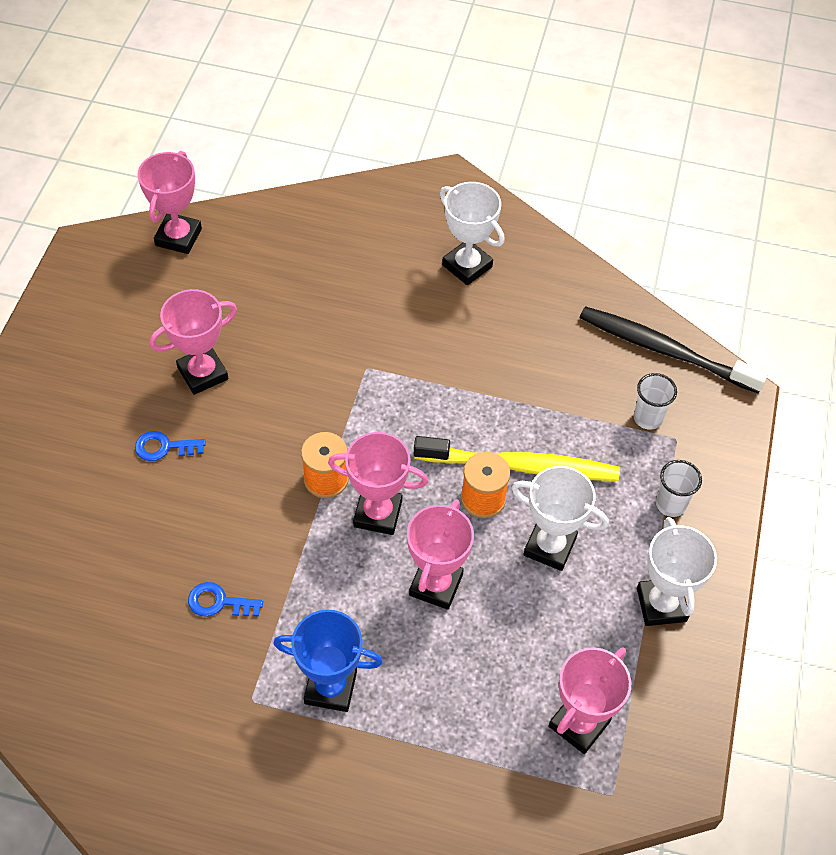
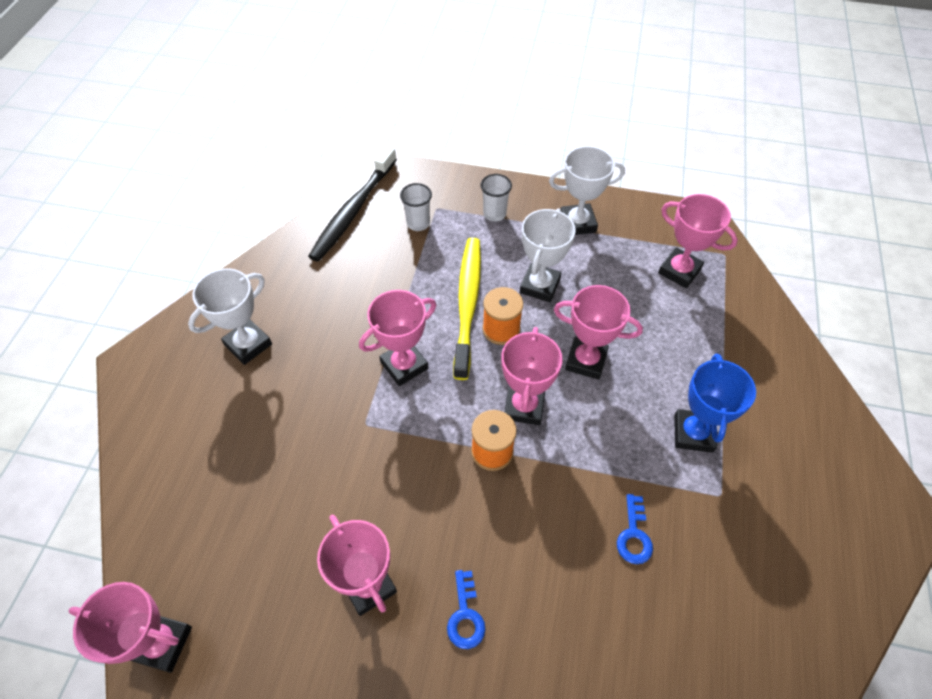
camera: 90 degrees left, 0 degrees up
none -> pink trophy [359,290,436,386]

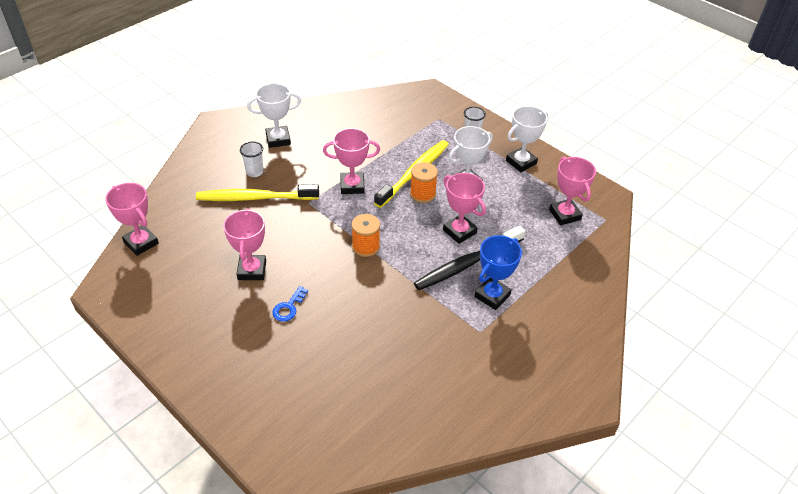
camera: 30 degrees right, 10 degrees down
black toothbrush [308,146,397,262] -> black toothbrush moved to [414,226,525,290]
white cup [400,183,432,231] -> white cup moved to [240,142,264,177]
pink trophy [501,327,562,425] -> none
white trophy [549,146,625,235] -> white trophy turned 60 degrees counterclockwise [506,106,548,172]
blue key [617,494,653,564] -> none
none -> yellow toothbrush [196,184,319,201]

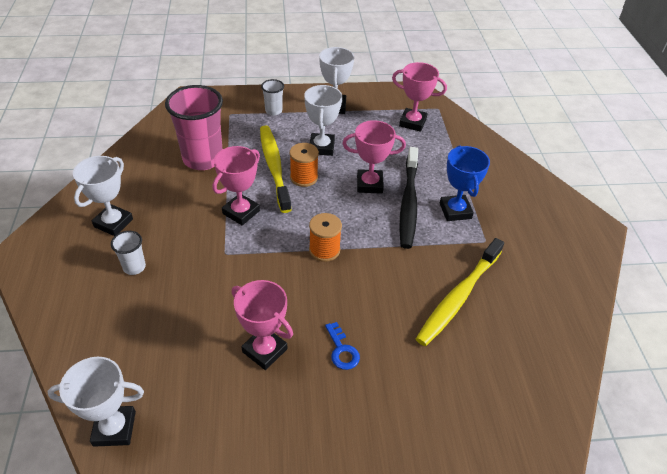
camera: 50 degrees left, 0 degrees up
pink trophy [105,183,159,256] -> white trophy [48,357,144,447]
yellow toothbrush [196,184,319,201] -> yellow toothbrush moved to [416,238,504,346]
none -> pink cup [165,85,223,170]

